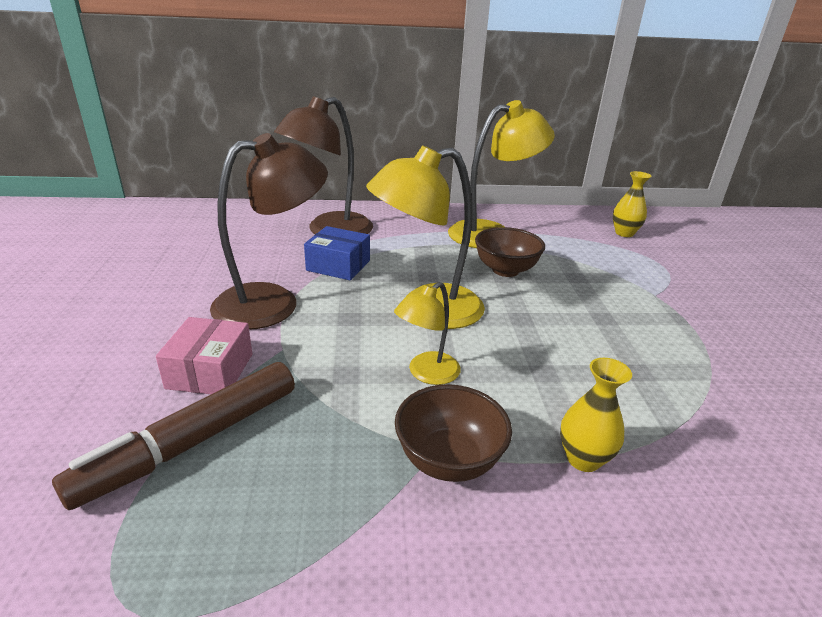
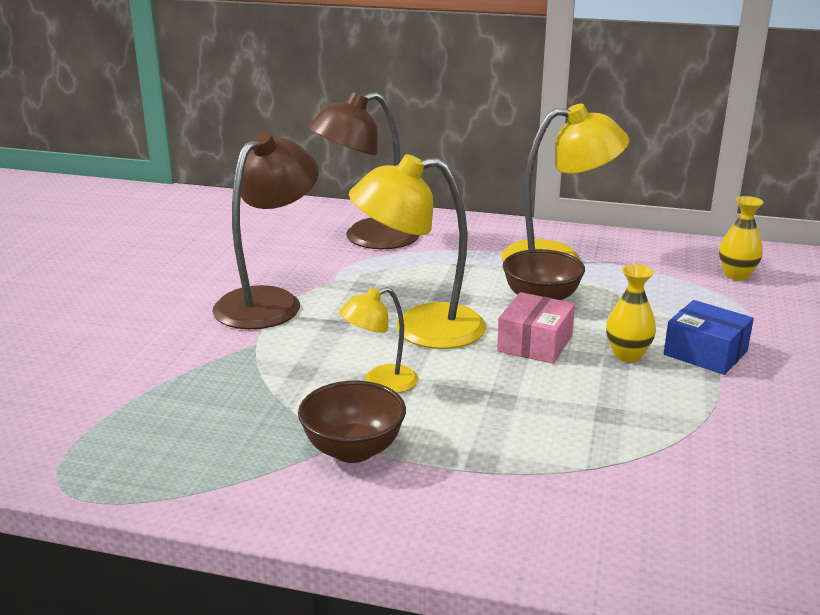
camera: 20 degrees right, 5 degrees down
brown marker [52,362,295,510] -> none
pink box [156,317,252,394] -> pink box moved to [497,292,575,364]
brown lamp [210,133,328,330] -> brown lamp turned 45 degrees counterclockwise [212,131,319,329]
blue box [304,226,370,280] -> blue box moved to [664,300,754,375]
yellow vase [560,358,632,472] -> yellow vase moved to [606,264,656,362]

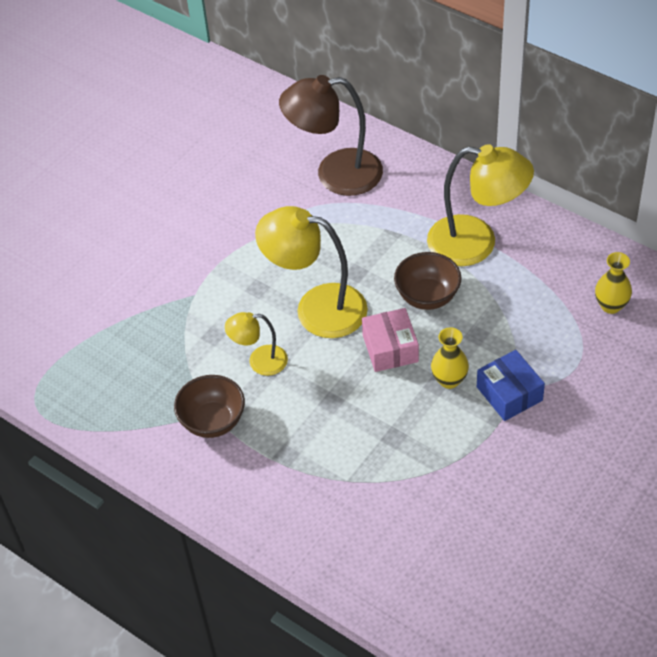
camera: 25 degrees right, 25 degrees up
brown lamp [212,131,319,329] -> none
pink box [497,292,575,364] -> pink box turned 60 degrees counterclockwise [362,308,419,372]

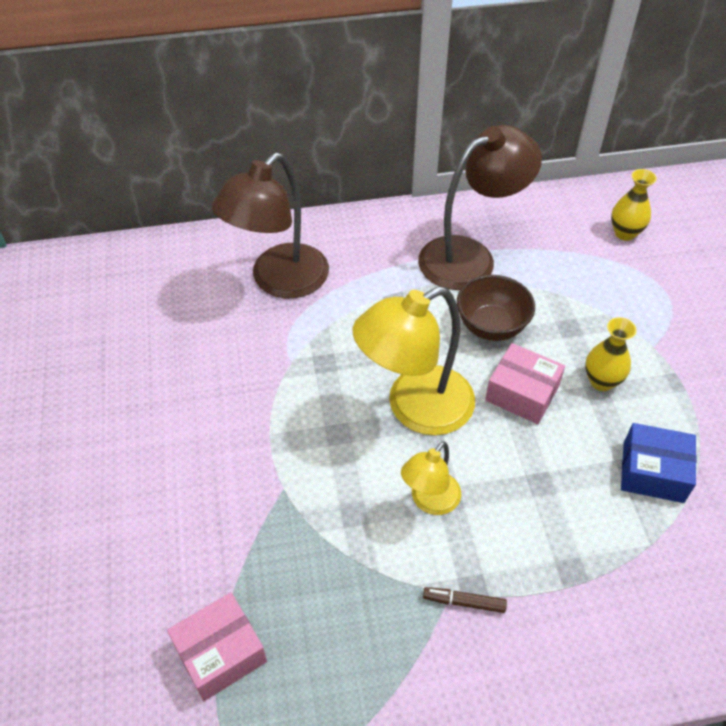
camera: 50 degrees left, 0 degrees up
brown bowl [174,375,245,438] -> brown marker [423,587,507,613]
yellow lamp [427,144,534,266] -> brown lamp [418,125,542,290]
blue box [477,350,545,421] -> blue box moved to [621,423,696,503]
none -> pink box [167,592,267,701]

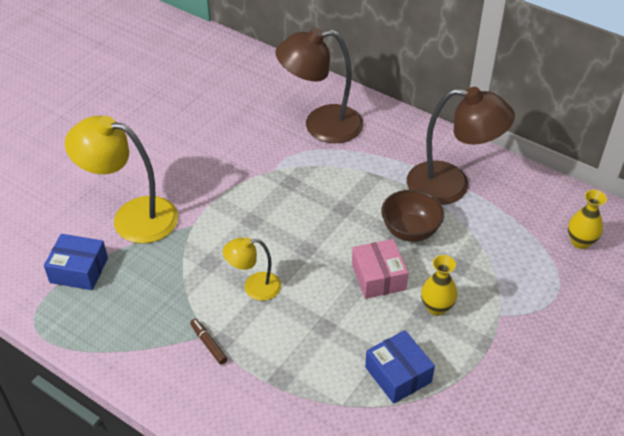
camera: 45 degrees right, 5 degrees down
pink box [167,592,267,701] -> blue box [44,234,108,290]
yellow lamp [353,286,475,435] -> yellow lamp moved to [65,116,178,244]

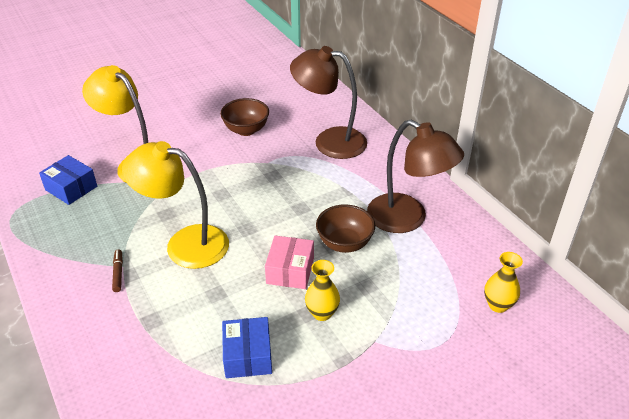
camera: 25 degrees right, 5 degrees down
yellow lamp [223,237,281,301] -> yellow lamp [122,141,229,269], size x1.87
none -> brown bowl [220,98,269,136]

